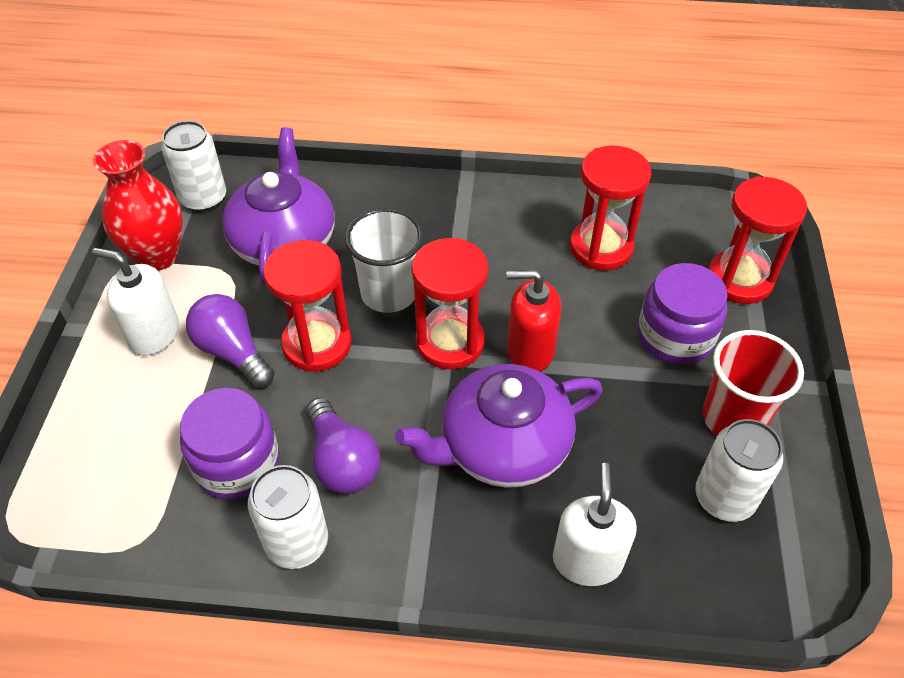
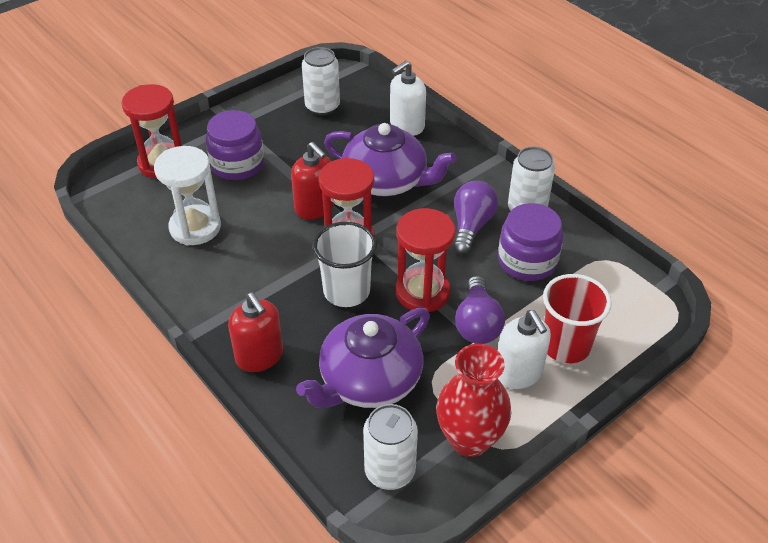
camera: 135 degrees left, 5 degrees down
red hourglass [570,146,651,271] -> white hourglass [154,146,221,246]
red cup [702,330,804,436] -> red cup moved to [543,274,612,363]
none -> red soap dispenser [228,292,283,372]

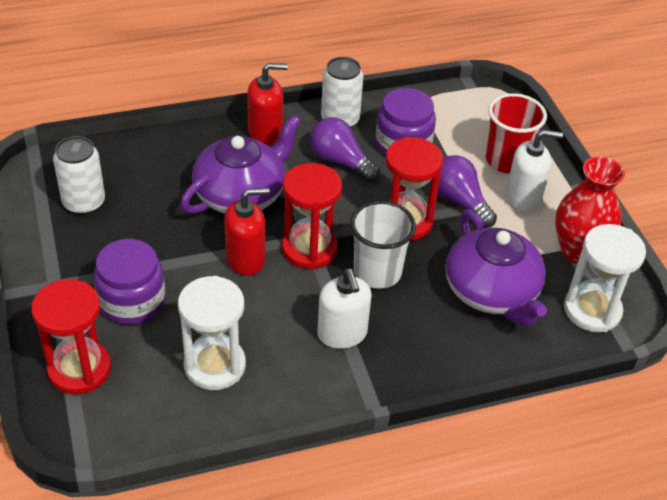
camera: 70 degrees left, 0 degrees up
red soap dispenser [228,292,283,372] -> red soap dispenser moved to [247,63,288,145]
white can [363,404,418,490] -> white hourglass [564,224,646,332]
white soap dispenser [390,61,426,136] -> white soap dispenser moved to [317,269,372,349]
purple light bulb [455,276,505,344] -> purple light bulb turned 150 degrees counterclockwise [438,155,497,228]

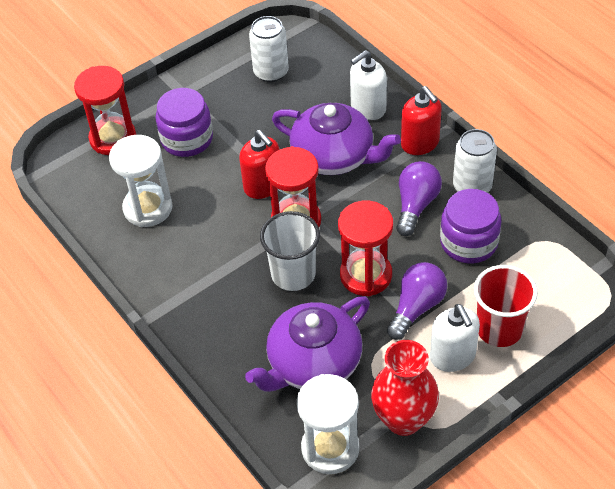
camera: 75 degrees right, 5 degrees up
white soap dispenser [317,269,372,349] -> white soap dispenser moved to [350,50,387,120]

